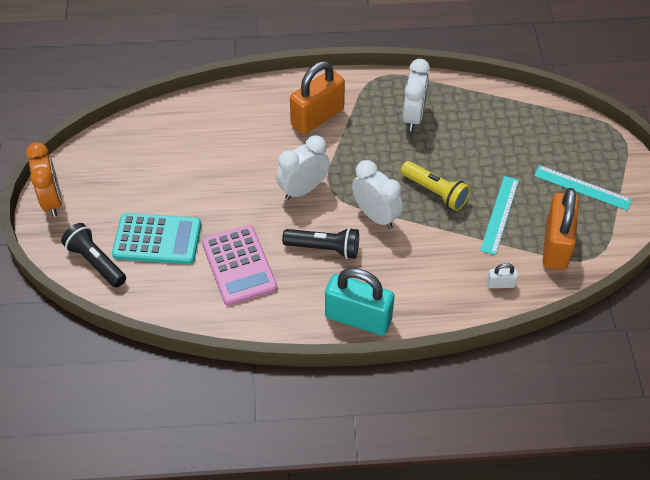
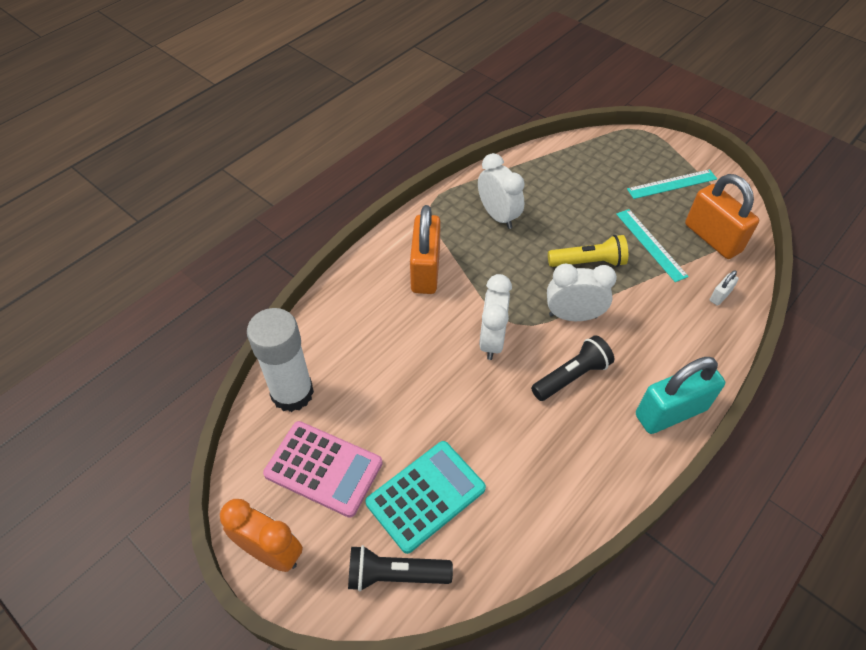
camera: 45 degrees left, 0 degrees up
pink calculator [202,225,277,306] -> pink calculator moved to [263,421,383,518]
none -> white glue stick [247,308,314,412]

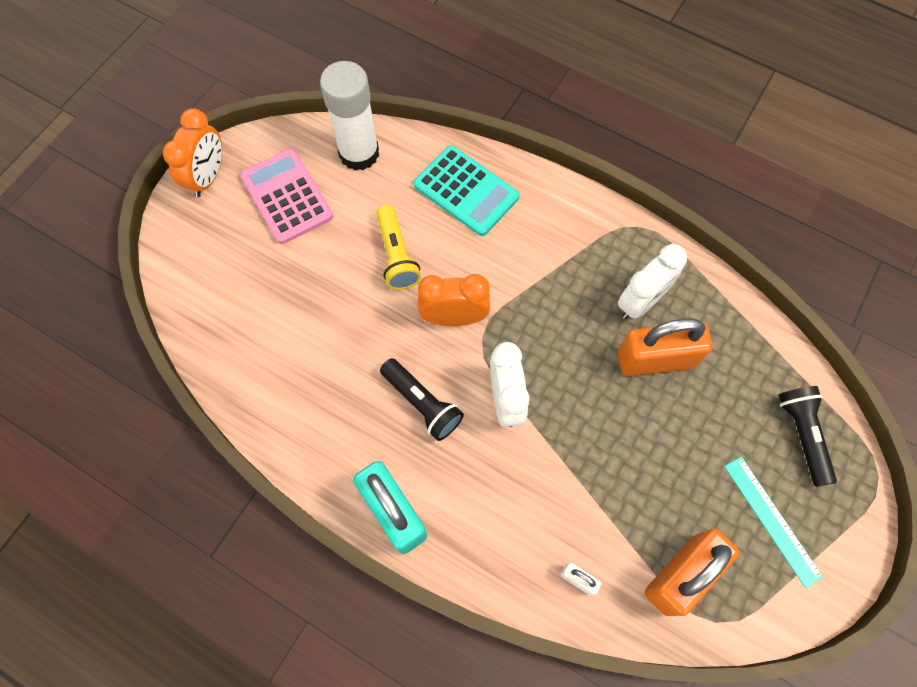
camera: 80 degrees right, 15 degrees up
pink calculator [263,421,383,518] -> pink calculator turned 135 degrees clockwise [240,149,333,244]
black flashlight [348,545,453,592] -> black flashlight moved to [779,386,837,487]
turquoise calculator [366,441,486,554] -> turquoise calculator moved to [413,145,519,236]
orange padlock [410,205,441,294] -> orange padlock moved to [618,319,712,376]
white clock [479,274,512,360] -> orange clock [418,274,490,326]
yellow flashlight [548,235,628,267] -> yellow flashlight moved to [376,205,421,290]
turquoise ruler [616,209,689,282] -> none

